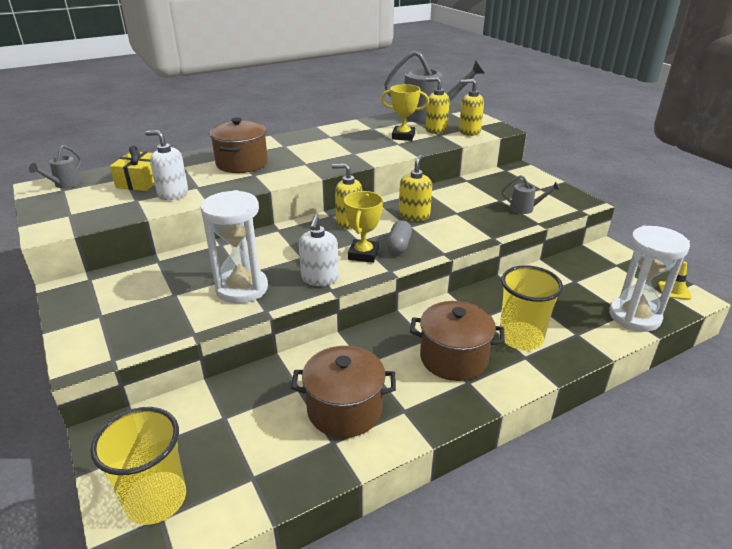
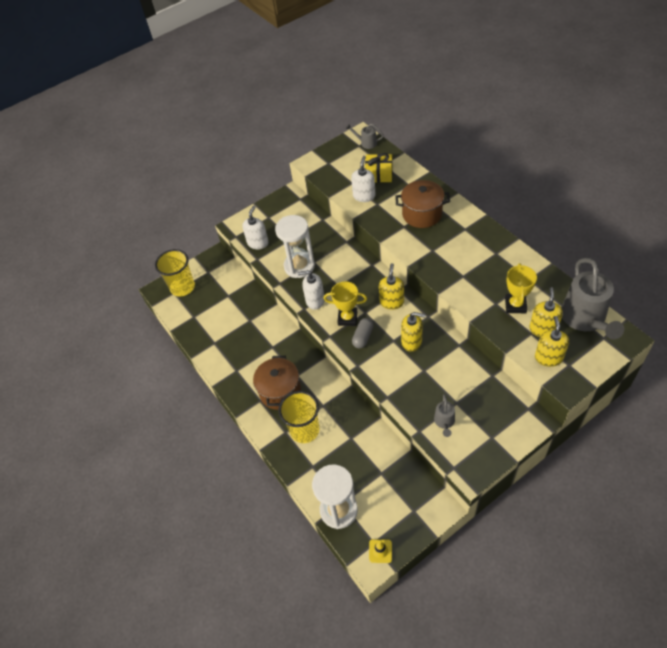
camera: 90 degrees right, 20 degrees up
brown pot [291,346,396,438] -> none
grey capsule [386,220,412,254] -> grey capsule turned 75 degrees counterclockwise [352,318,374,349]
none -> white soap dispenser [242,206,269,249]

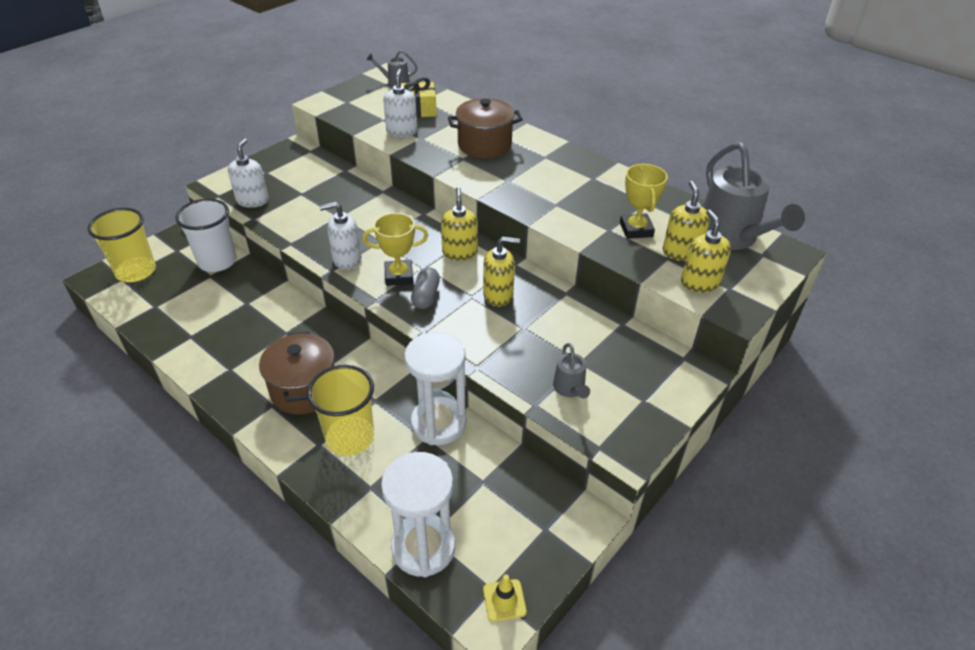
camera: 20 degrees left, 10 degrees down
white hourglass [275,215,315,278] -> white hourglass moved to [404,332,466,445]
none -> white cup [175,199,237,272]

